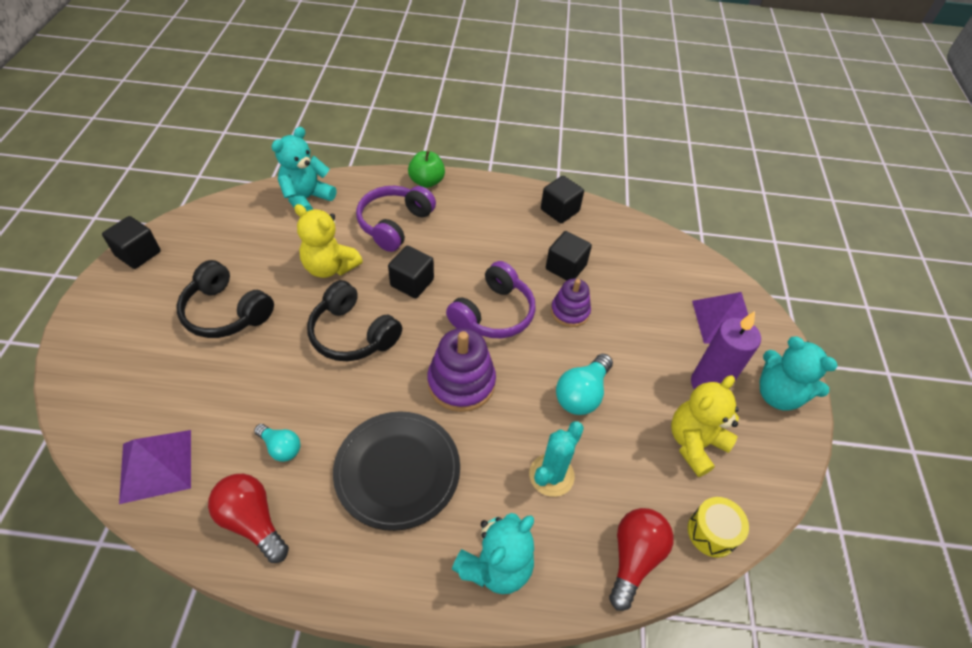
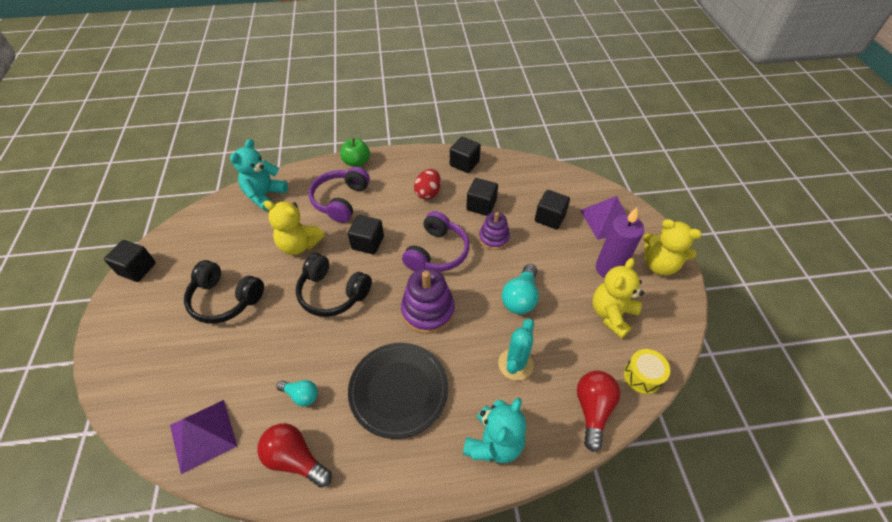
camera: 10 degrees left, 0 degrees up
turquoise teddy bear [759,336,838,411] -> yellow teddy bear [644,219,702,276]
none -> red egg [414,169,441,200]
none -> black cube [535,190,570,229]

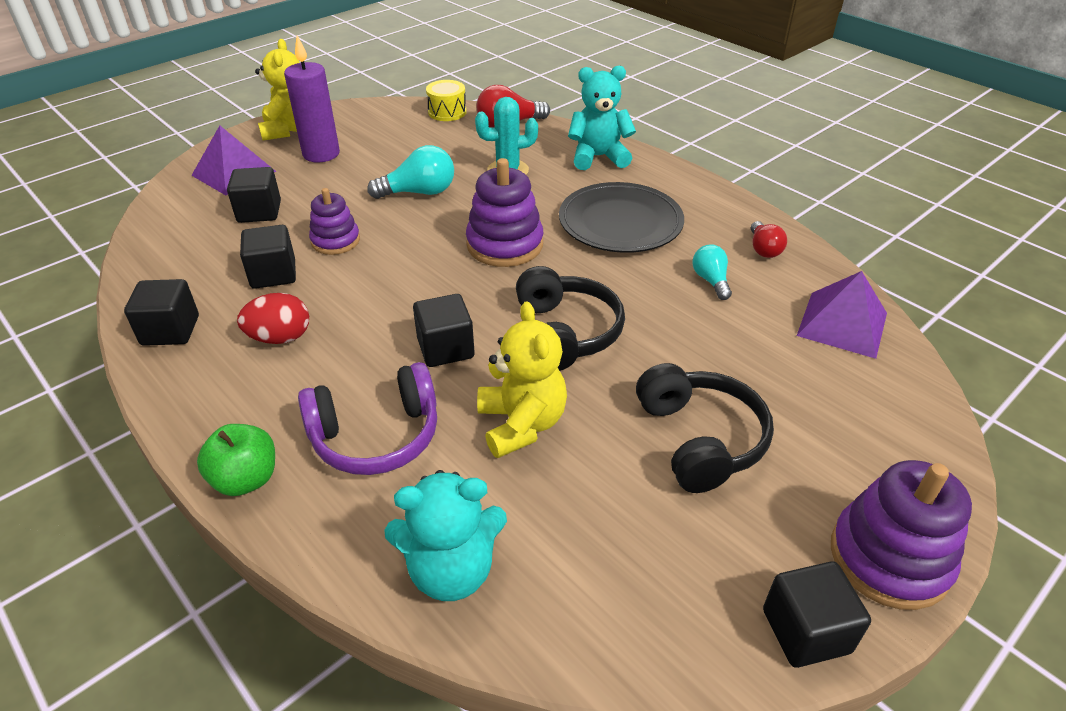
camera: 125 degrees left, 10 degrees down
red light bulb [257,423,332,488] -> red light bulb [751,221,787,258], size x0.62
purple headphones [402,211,469,272] -> none
yellow teddy bear [593,258,644,339] -> none
none -> purple stacking toy [831,460,972,610]

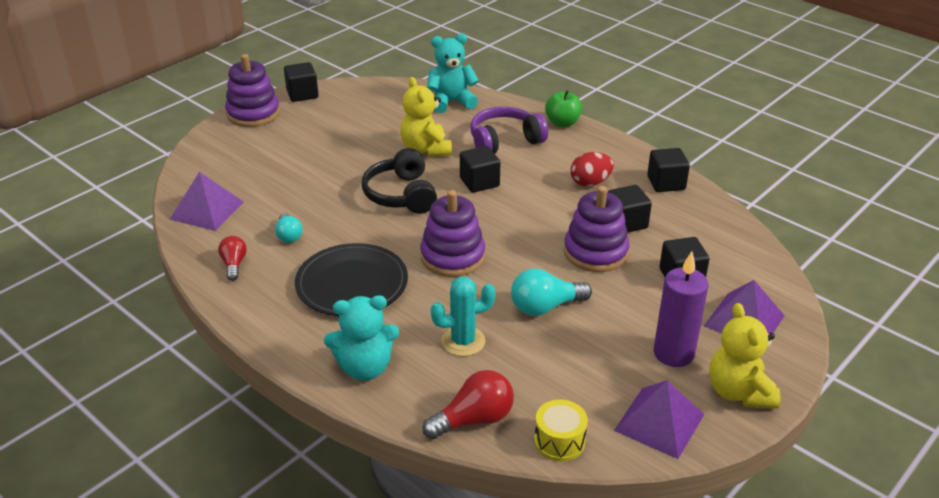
camera: 175 degrees right, 5 degrees down
purple stacking toy [309,188,360,255] -> purple stacking toy [564,186,630,272], size x1.57
black headphones [636,363,774,493] -> none
none -> purple pyramid [614,380,704,459]

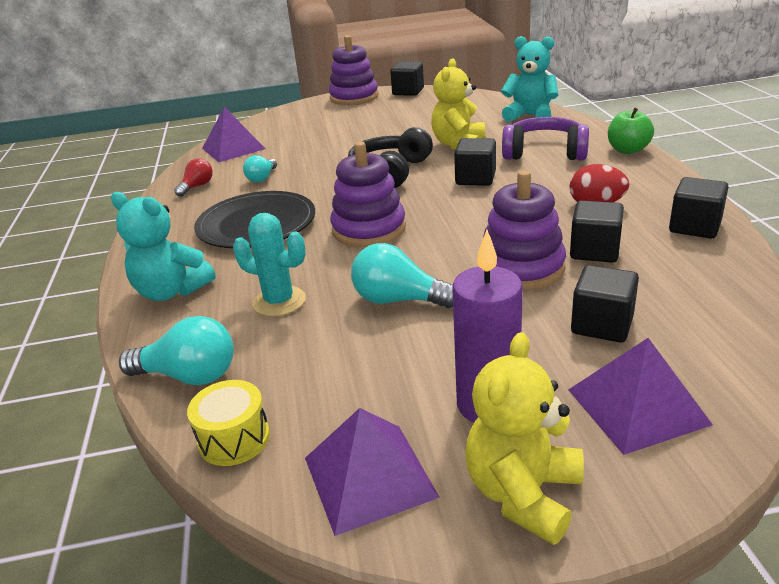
camera: 40 degrees right, 5 degrees down
red light bulb [423,370,514,439] -> turquoise light bulb [119,316,234,385]

